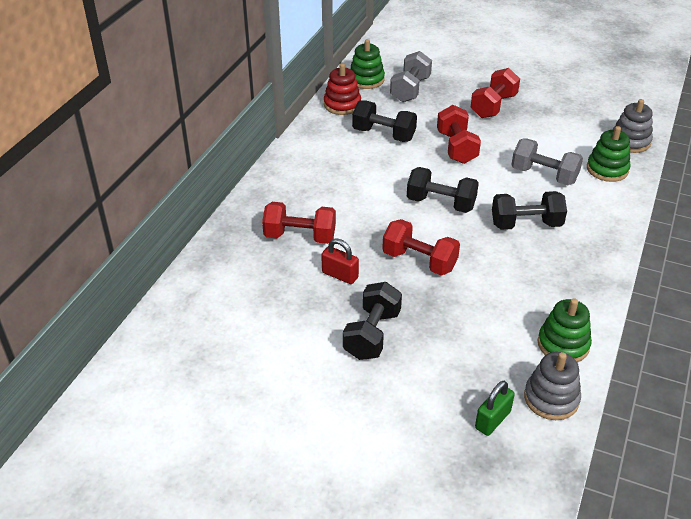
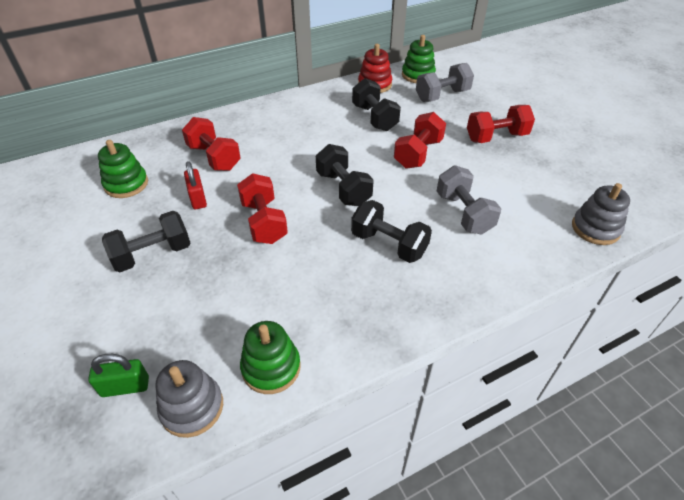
camera: 40 degrees right, 5 degrees up
green stacking toy [587,126,631,182] -> green stacking toy moved to [98,140,148,198]

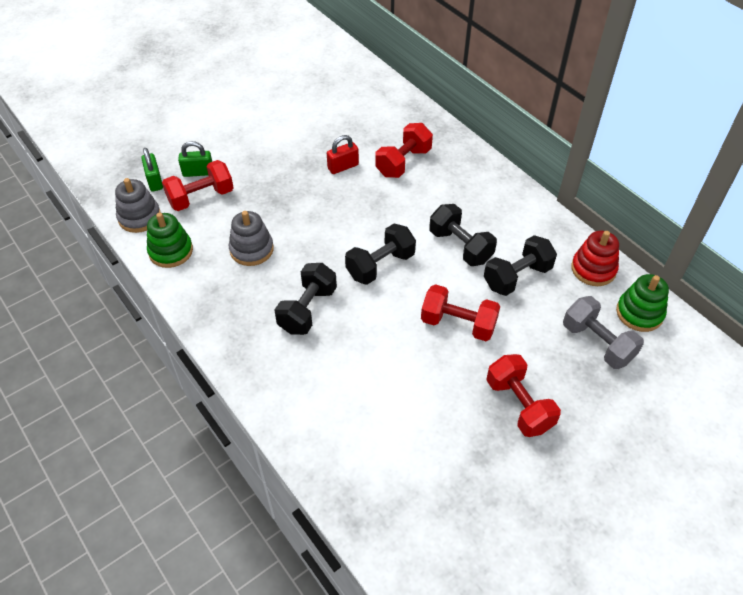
camera: 80 degrees right, 5 degrees up
green stacking toy [98,140,148,198] -> none
black dumbbell [102,211,190,272] -> black dumbbell moved to [429,204,497,266]
red dumbbell [237,173,288,244] -> red dumbbell moved to [162,160,234,211]
grey dumbbell [437,165,501,234] -> none
grey stacking toy [572,183,630,245] -> grey stacking toy moved to [229,211,274,266]
none -> green padlock [178,141,212,177]

